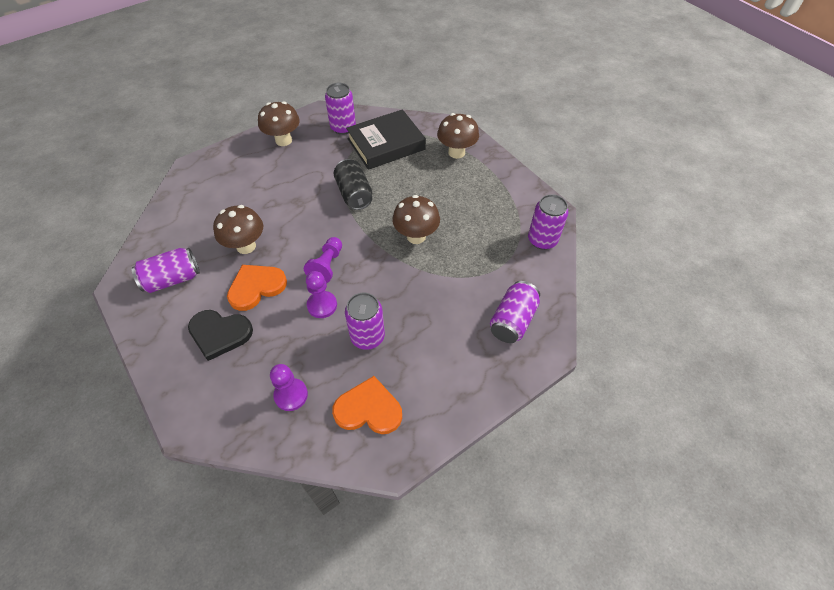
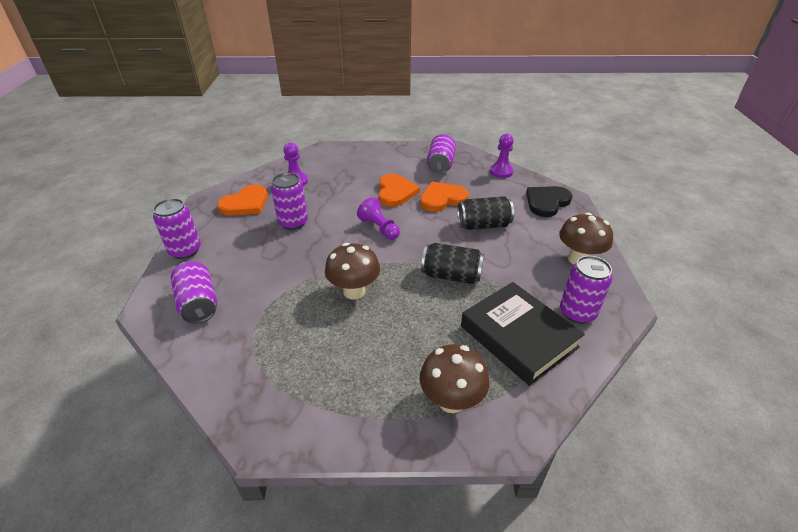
camera: 125 degrees right, 15 degrees down
black heart [188,310,253,361] -> black heart moved to [526,186,572,217]
brown mushroom [213,205,263,254] -> orange heart [420,182,469,212]
purple pawn [306,271,337,318] -> purple pawn moved to [490,134,514,178]
black book [346,109,426,170] -> black book turned 45 degrees counterclockwise [461,282,585,386]
purple can [528,194,569,250] -> purple can moved to [153,198,201,259]
none -> black can [457,196,514,230]

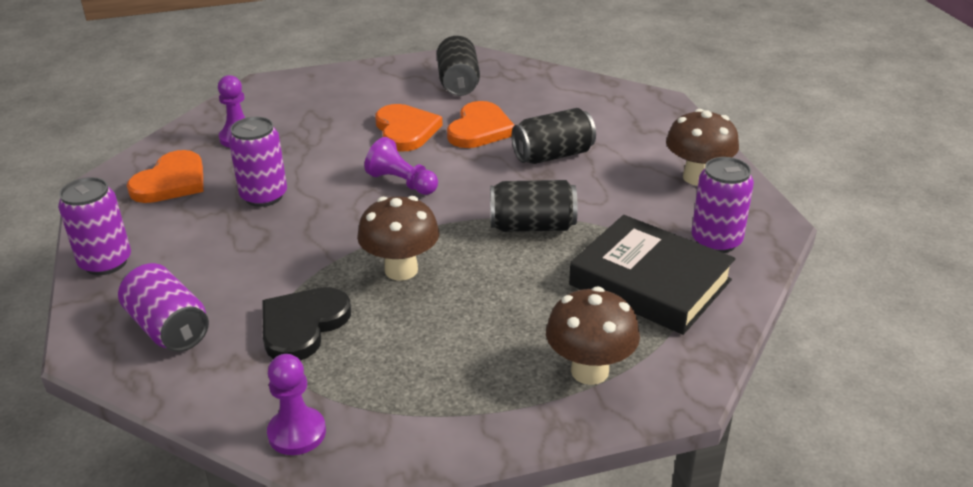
camera: 15 degrees left, 5 degrees down
orange heart [420,182,469,212] -> orange heart turned 150 degrees clockwise [447,101,514,148]
purple can [427,134,456,174] -> black can [437,36,480,96]
purple pawn [490,134,514,178] -> purple pawn moved to [267,354,326,455]
black heart [526,186,572,217] -> black heart moved to [262,287,351,360]

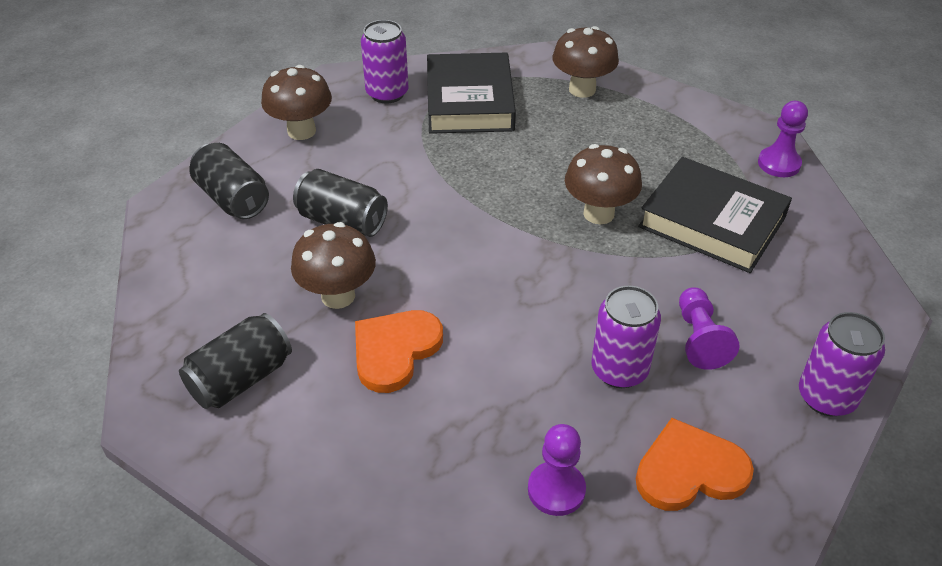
camera: 130 degrees left, 10 degrees up
purple can [118,263,209,352] -> none
black heart [262,287,351,360] -> black book [638,157,792,273]
purple pawn [364,137,438,195] -> purple pawn moved to [679,287,740,370]
orange heart [447,101,514,148] -> brown mushroom [291,222,376,309]
black can [490,180,578,232] -> black can moved to [189,143,269,219]

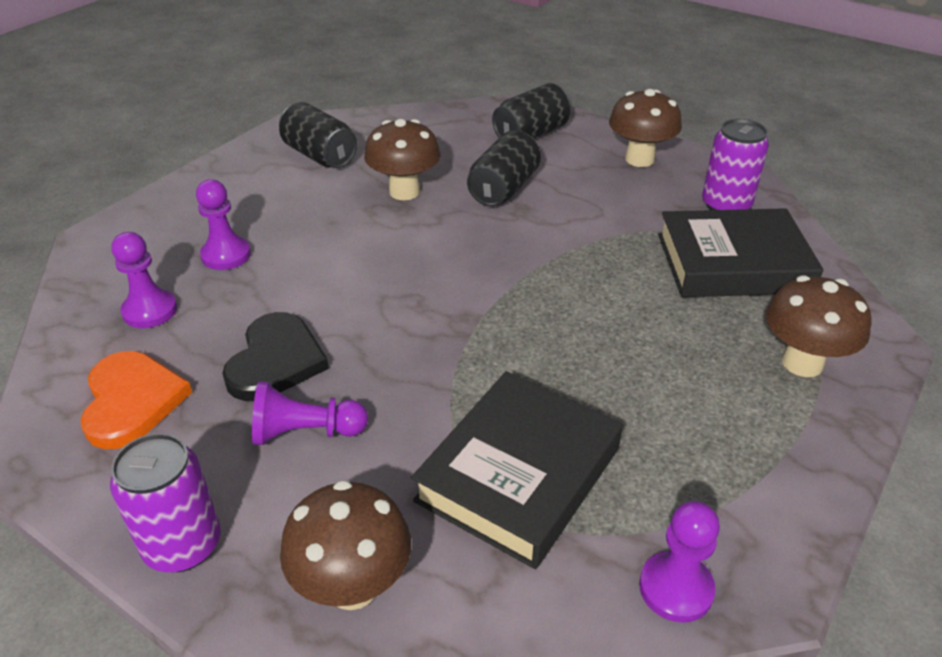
camera: 90 degrees right, 5 degrees down
orange heart [355,310,443,393] -> none
brown mushroom [565,144,642,224] -> brown mushroom moved to [280,480,411,610]
purple can [591,286,661,388] -> black heart [222,312,329,401]
none -> purple pawn [196,179,251,270]

